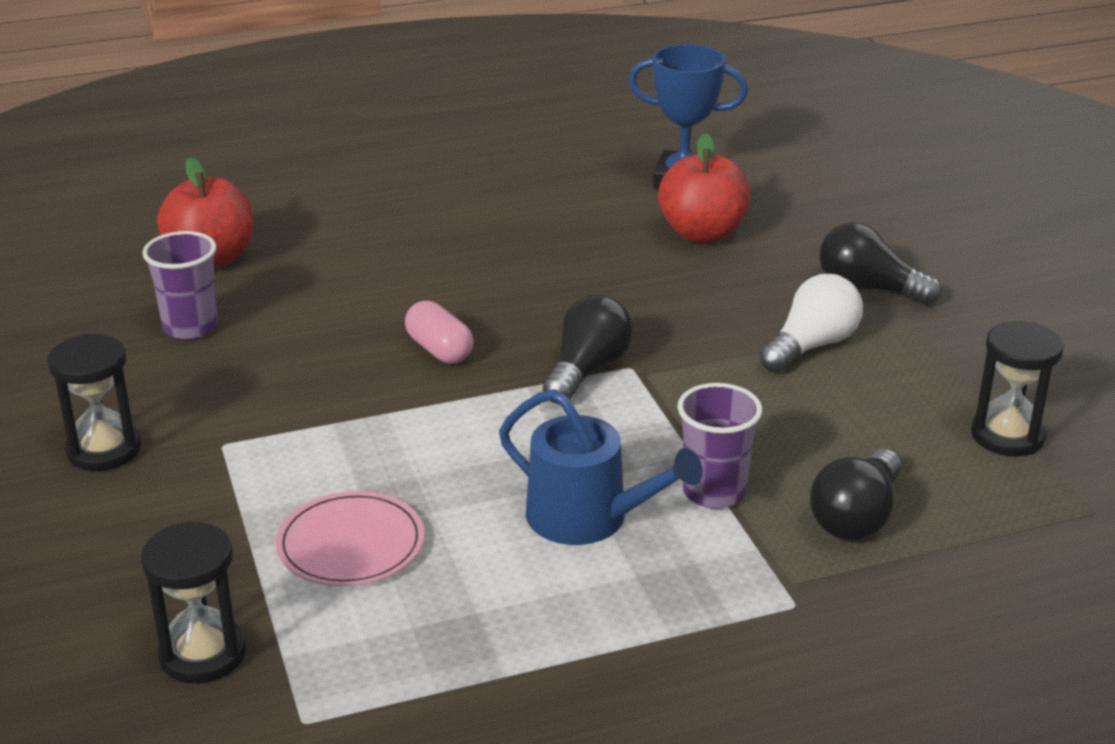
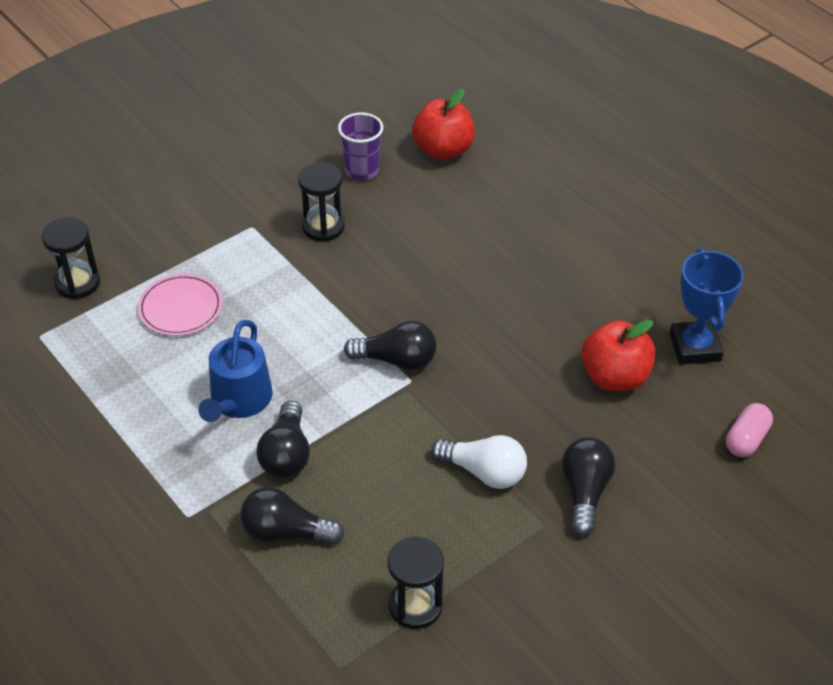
camera: 70 degrees right, 15 degrees up
black hourglass [47,334,141,471] -> black hourglass moved to [298,162,345,242]
pink capsule [405,301,474,364] -> pink capsule moved to [726,403,773,457]
purple cup [677,383,762,509] -> black light bulb [256,401,310,478]

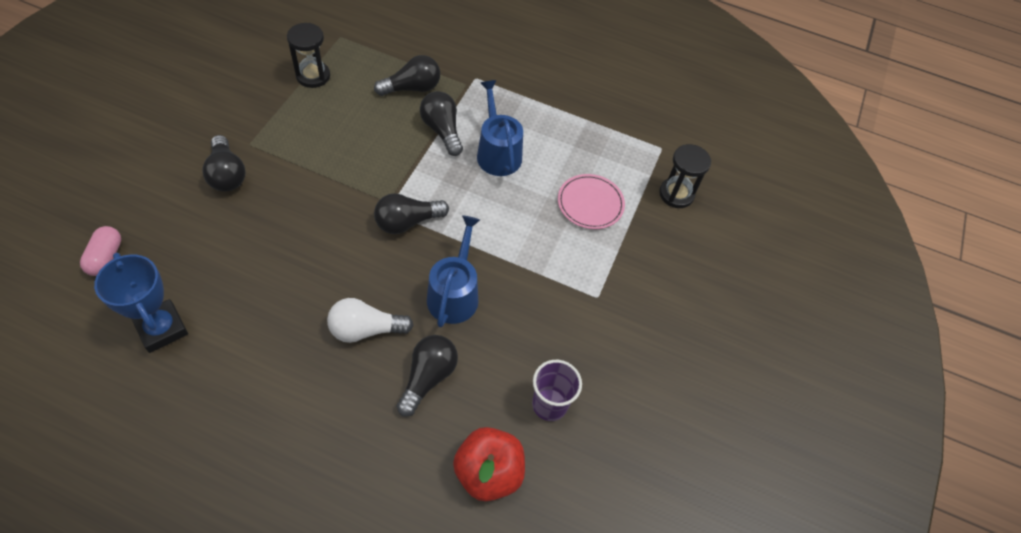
camera: 145 degrees right, 10 degrees up
black hourglass [298,162,345,242] -> none
white light bulb [431,435,527,489] -> white light bulb moved to [327,298,414,343]
red apple [581,320,655,391] -> none
none -> black light bulb [397,335,458,417]
none -> blue watering can [427,215,480,327]

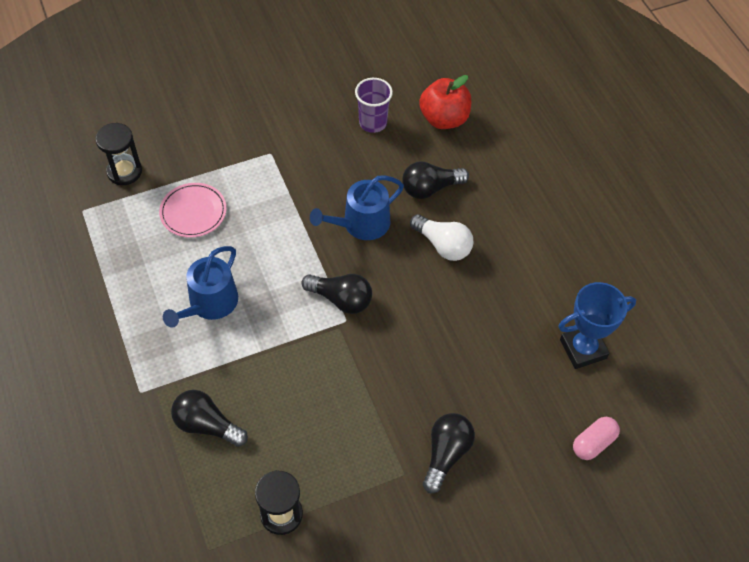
camera: 130 degrees left, 0 degrees up
blue trophy [94,253,188,353] -> blue trophy turned 60 degrees clockwise [558,282,636,369]
black light bulb [420,91,463,156] -> none

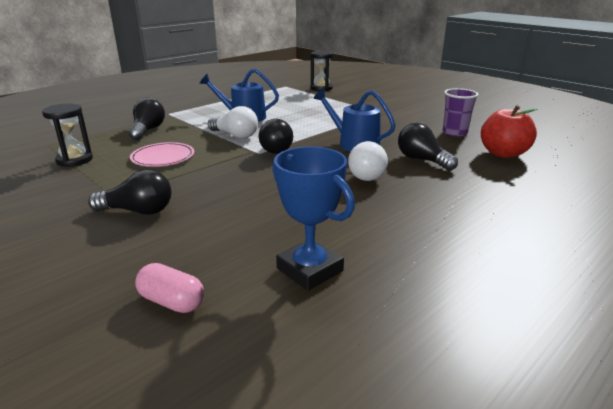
camera: 70 degrees right, 30 degrees down
pink plate [159,183,227,238] -> pink plate moved to [130,142,194,167]
none -> white light bulb [208,106,258,139]

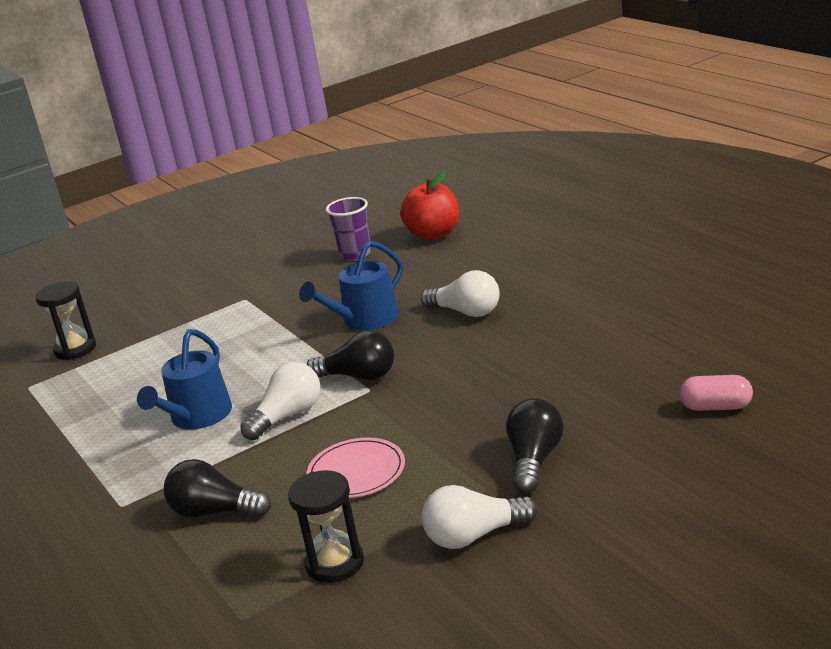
camera: 75 degrees left, 0 degrees up
pink capsule [135,263,204,313] -> pink capsule turned 60 degrees clockwise [679,375,753,411]
blue trophy [272,146,355,291] -> none
black light bulb [398,123,458,171] -> none
none -> white light bulb [422,485,538,549]

